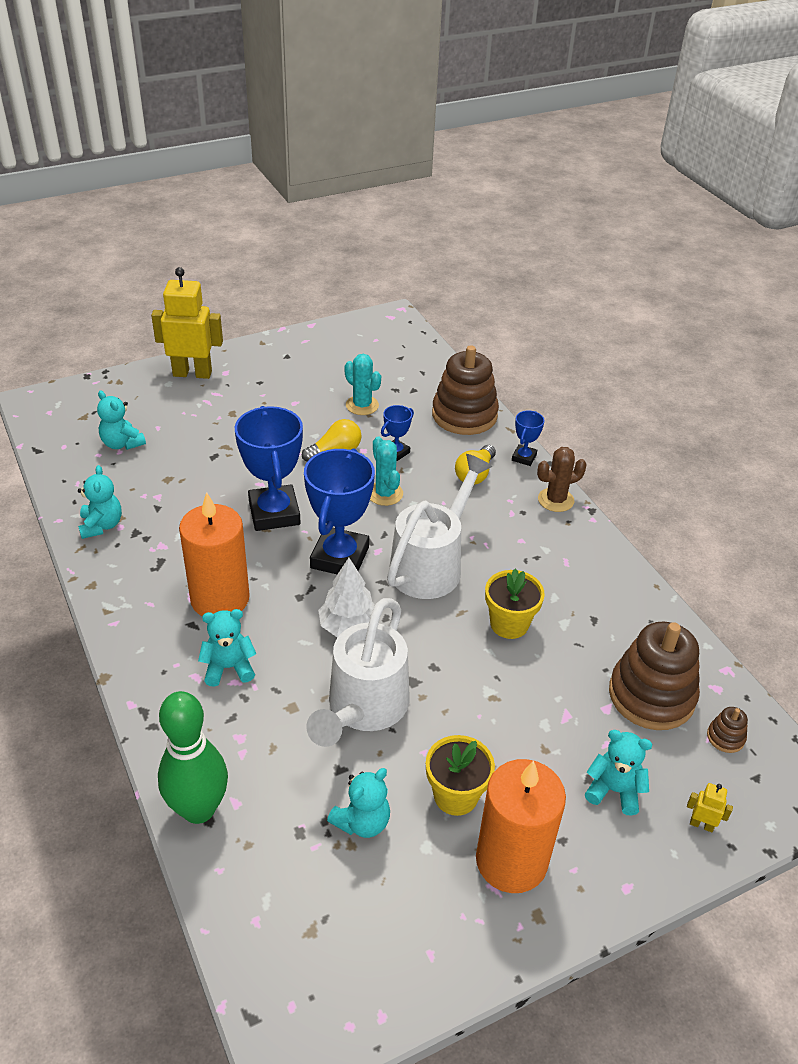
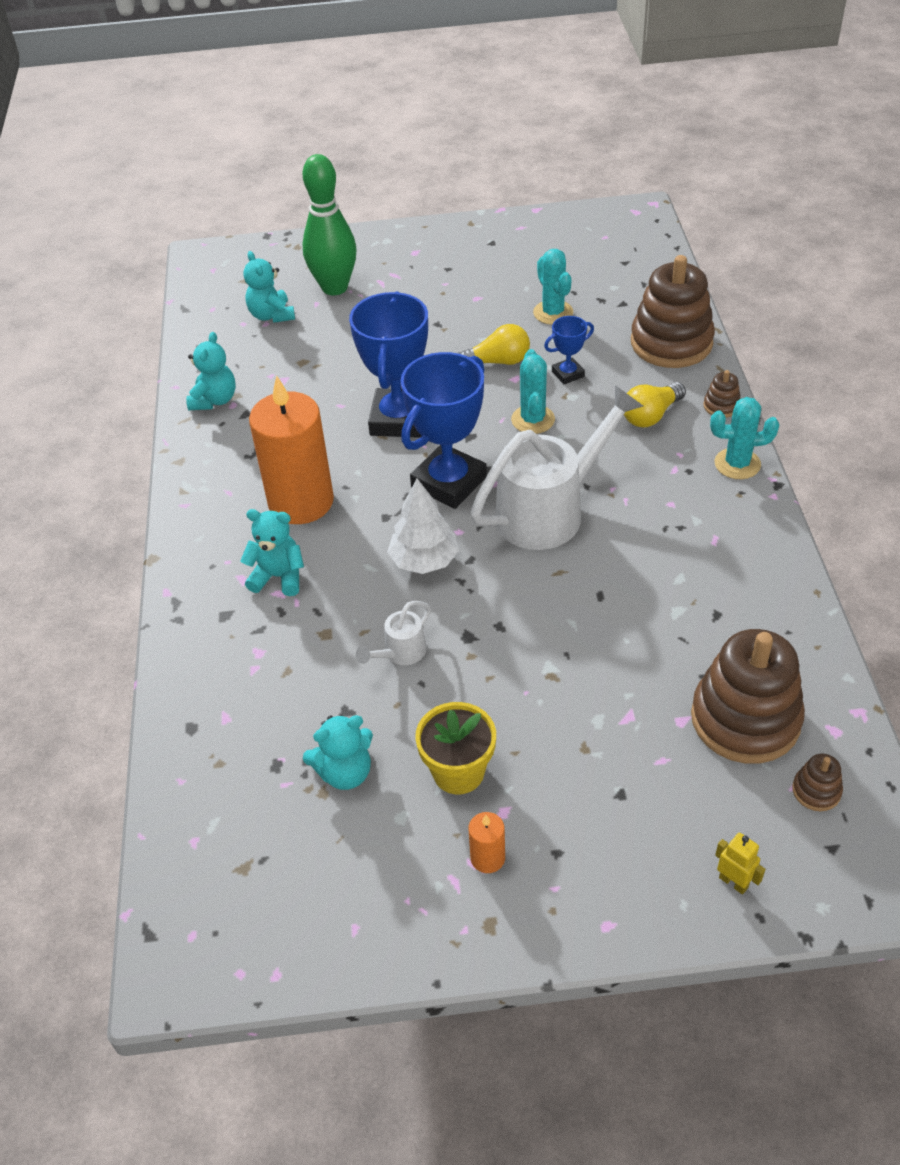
camera: 25 degrees right, 5 degrees up
yellow robot [151,267,223,379] -> none
green bowling pin [158,691,228,824] -> green bowling pin moved to [303,154,356,295]
white watering can [306,598,410,747] -> white watering can [356,601,431,665], size x0.44
orange candle [476,759,566,893] -> orange candle [469,812,505,873], size x0.41
yellow flower pot [485,568,545,639] -> none
blue trophy [512,410,544,466] -> brown stacking toy [703,370,741,418]
brown cactus [537,447,587,512] -> turquoise cactus [710,397,779,479]
turquoise teddy bear [585,730,652,816] -> none

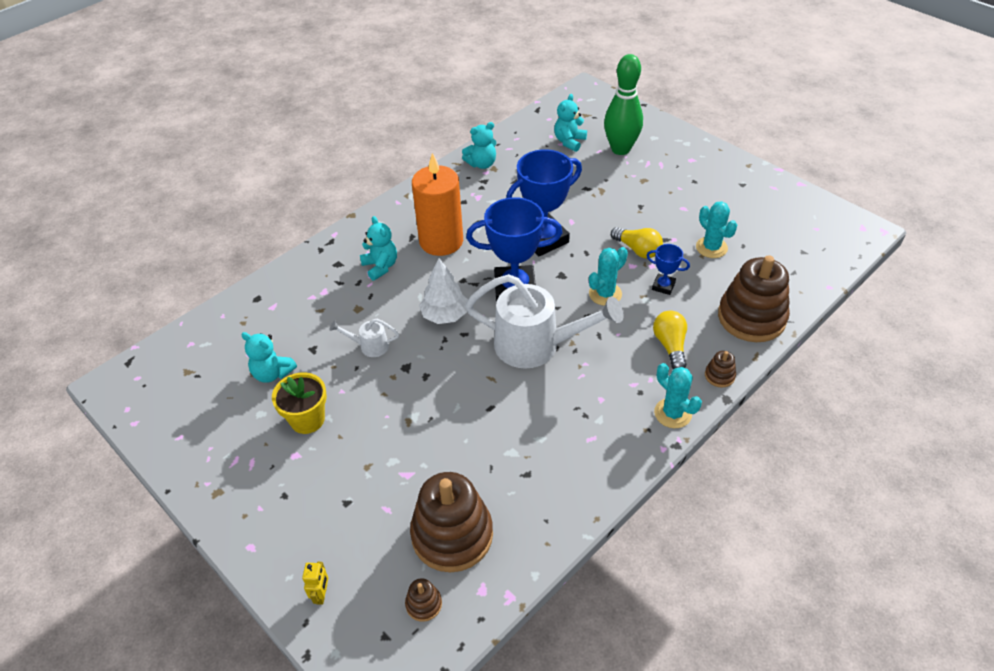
camera: 50 degrees right, 0 degrees up
orange candle [469,812,505,873] -> none
turquoise cactus [533,249,573,325] -> turquoise cactus turned 60 degrees counterclockwise [696,201,737,258]
yellow light bulb [624,382,686,427] -> yellow light bulb turned 75 degrees clockwise [653,310,687,369]

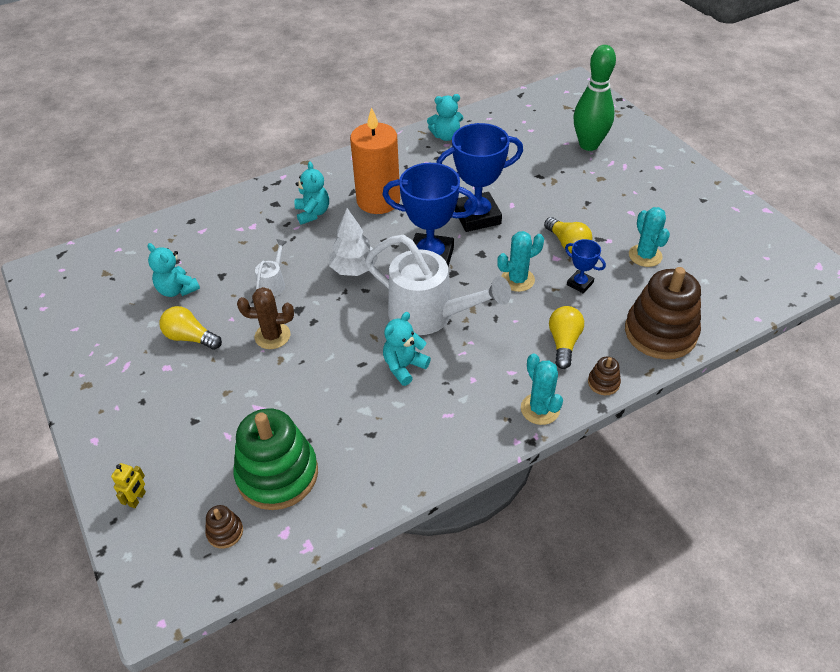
camera: 15 degrees right, 0 degrees up
yellow flower pot [272,372,327,434] -> yellow light bulb [159,306,222,350]
white watering can [329,319,399,357] -> white watering can turned 90 degrees clockwise [255,239,287,296]
brown stacking toy [410,472,493,572] -> green stacking toy [233,408,318,510]
turquoise teddy bear [554,94,587,152] -> turquoise teddy bear moved to [383,312,431,386]
none -> brown cactus [237,287,294,349]

